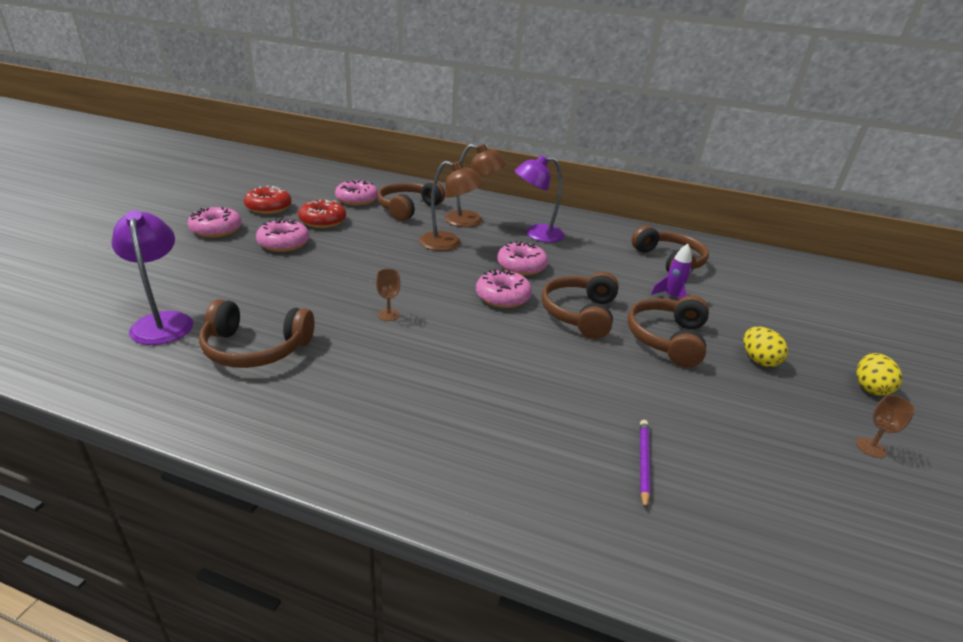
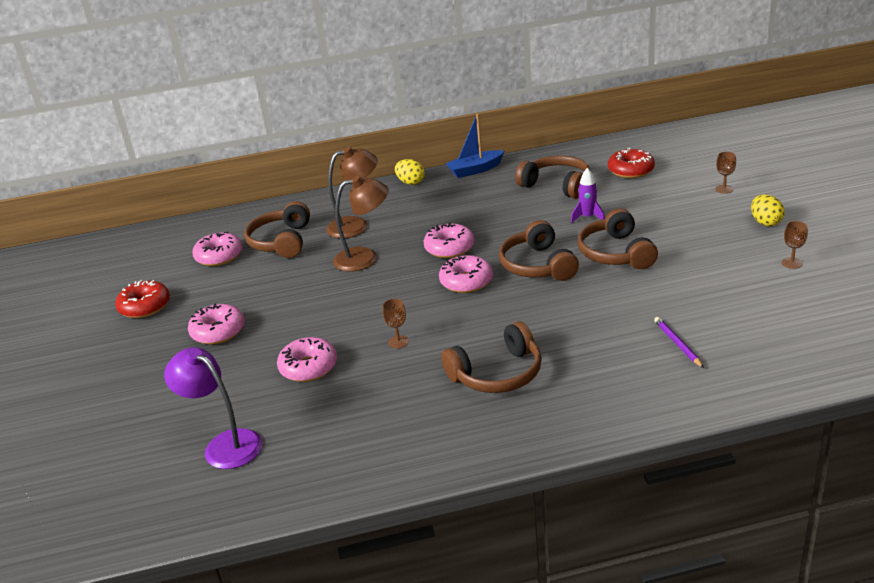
camera: 25 degrees left, 0 degrees up
pink donut [187,207,242,238] -> pink donut moved to [277,337,337,382]
brown headphones [199,299,315,368] -> brown headphones moved to [441,321,542,393]
red donut [298,200,346,228] -> red donut moved to [608,148,655,178]
purple lamp [515,155,565,242] -> none
yellow egg [743,327,788,367] -> yellow egg moved to [395,159,425,185]
none -> blue boat [446,114,504,178]
none -> brown goblet [715,151,736,194]

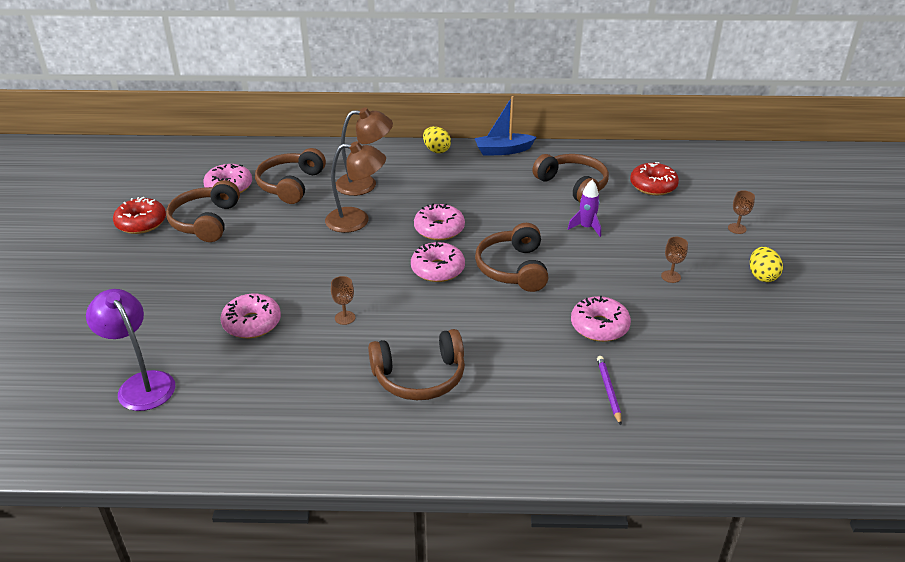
camera: 10 degrees right, 5 degrees up
pink donut [188,303,245,344] -> pink donut moved to [571,296,631,342]
brown headphones [578,208,658,269] -> brown headphones moved to [166,180,240,242]
brown goblet [782,221,808,269] -> brown goblet moved to [661,237,688,283]

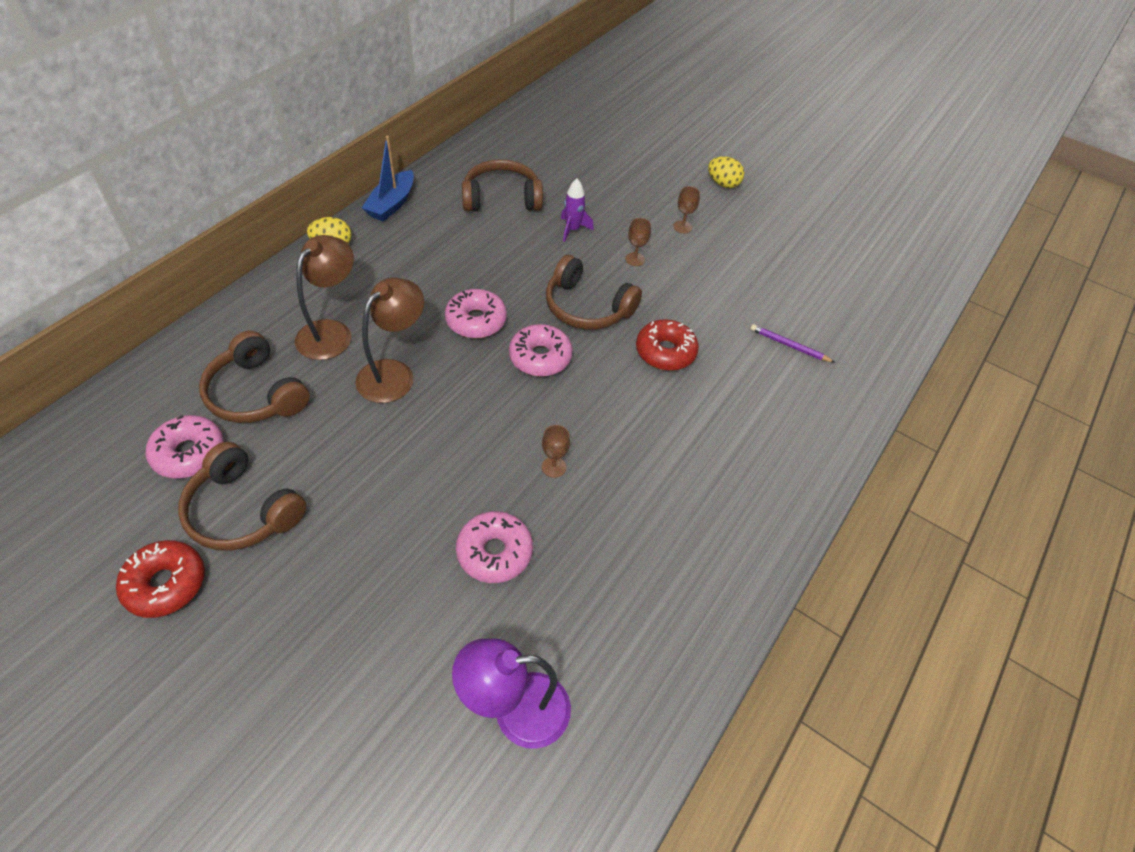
camera: 60 degrees left, 15 degrees up
brown headphones [368,329,465,400] -> none
pink donut [571,296,631,342] -> none
red donut [630,162,679,195] -> red donut moved to [636,319,699,371]
brown goblet [728,190,755,234] -> brown goblet moved to [625,218,651,266]

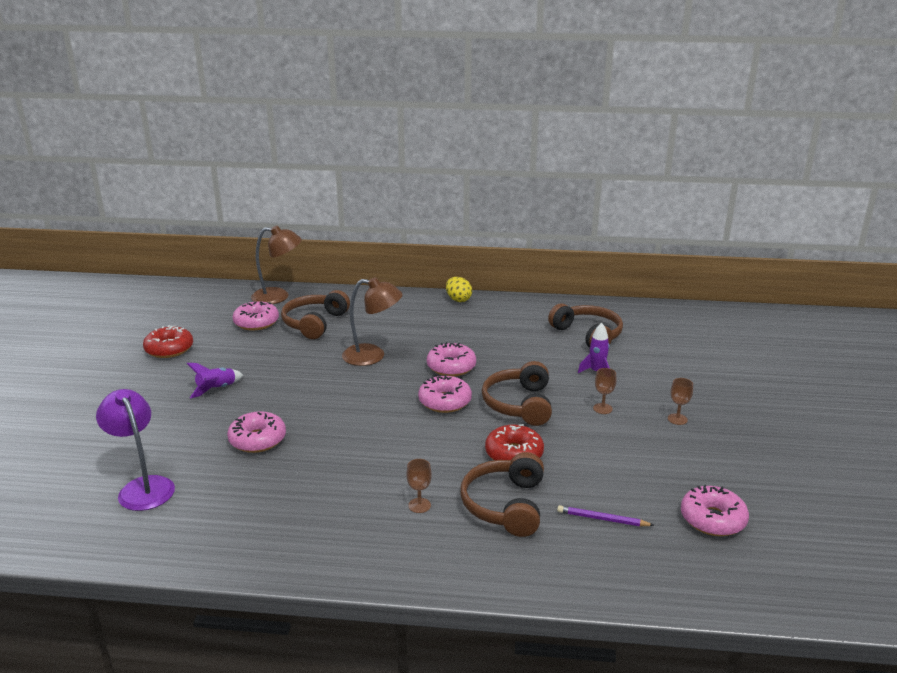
camera: 65 degrees right, 25 degrees down
brown headphones [178,442,306,551] -> brown headphones moved to [461,452,544,537]
brown lamp [295,235,354,360] -> brown lamp moved to [251,225,302,304]
blue boat [362,136,414,221] -> none
brown goblet [542,425,570,478] -> brown goblet moved to [407,459,432,513]
yellow egg [708,156,744,188] -> none
purple pencil [750,324,835,363] -> purple pencil turned 75 degrees counterclockwise [557,505,654,526]
none -> purple rocket [187,363,243,398]
none -> pink donut [681,484,749,536]

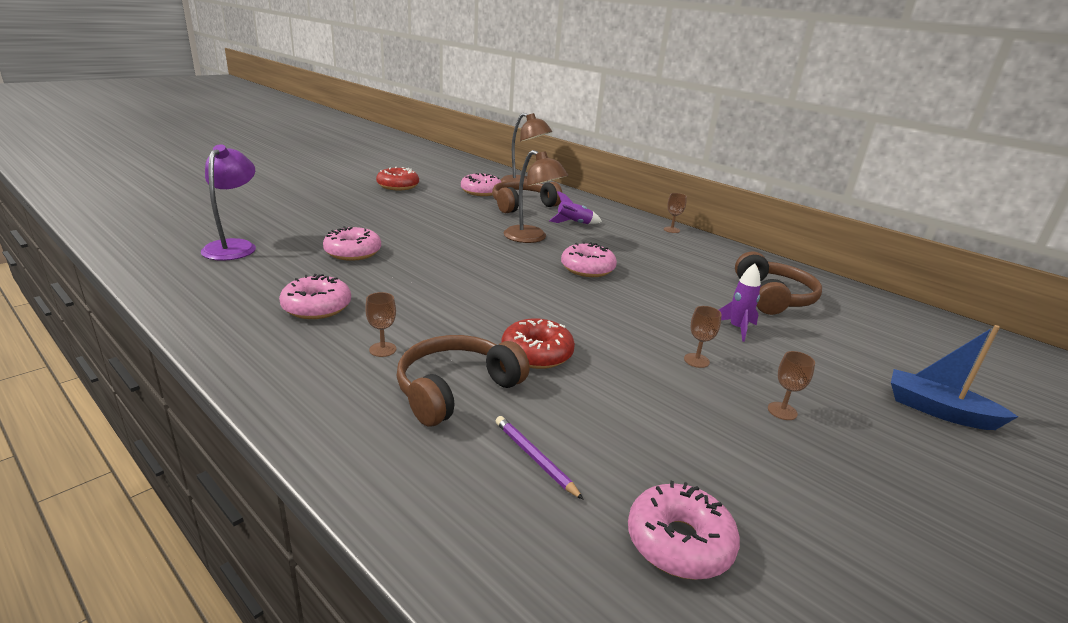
camera: 35 degrees right, 0 degrees up
purple rocket [187,363,243,398] -> purple rocket moved to [549,191,602,224]
pink donut [418,375,472,413] -> pink donut moved to [279,274,351,319]
yellow egg [446,277,472,302] -> brown goblet [664,193,687,233]
brown headphones [482,361,552,426] -> none
none -> blue boat [891,325,1018,430]

